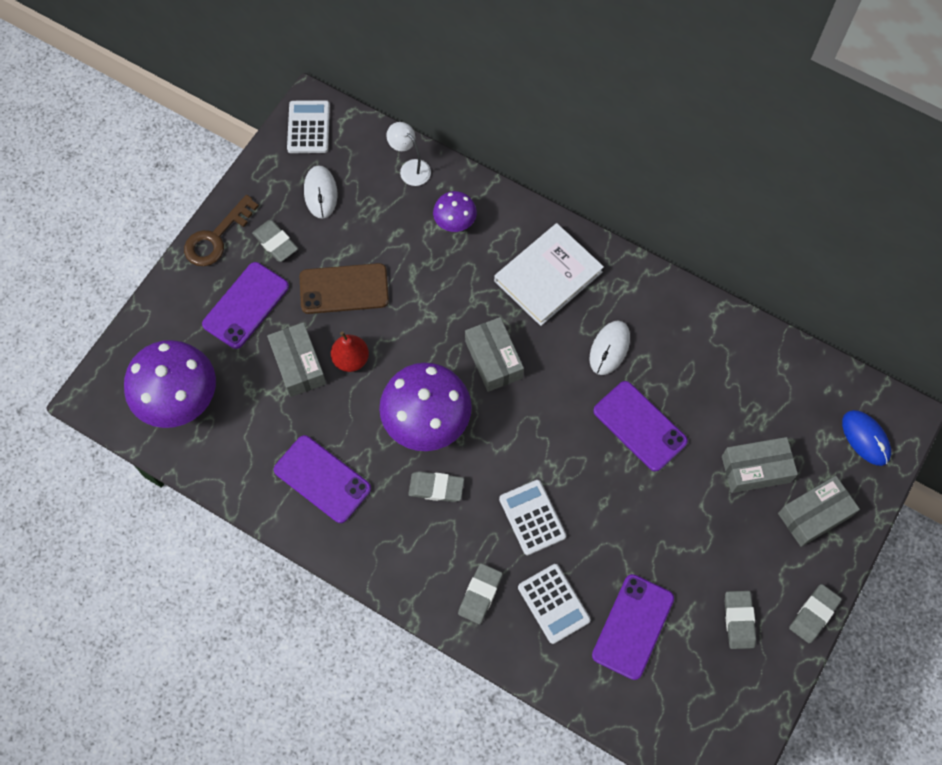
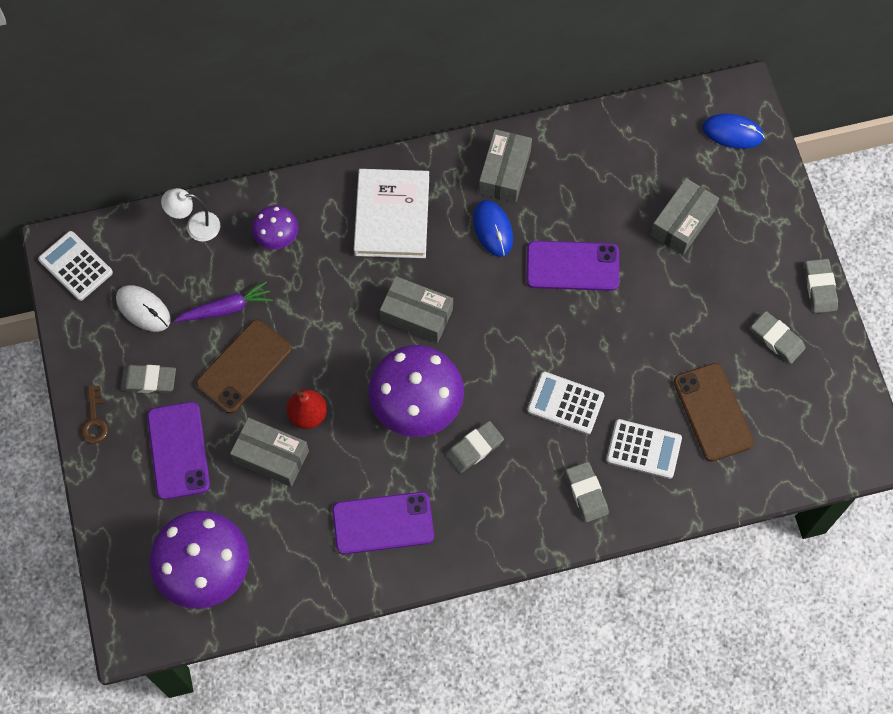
camera: 45 degrees left, 0 degrees up
brown key [184,195,259,266] -> brown key [81,386,108,444], size x0.60
white mouse [590,321,630,375] -> blue mouse [473,200,513,257]
purple phone [592,574,674,680] -> brown phone [674,363,754,462]
grey box [778,476,860,547] -> grey box moved to [479,129,532,203]
none -> purple carrot [174,281,273,322]

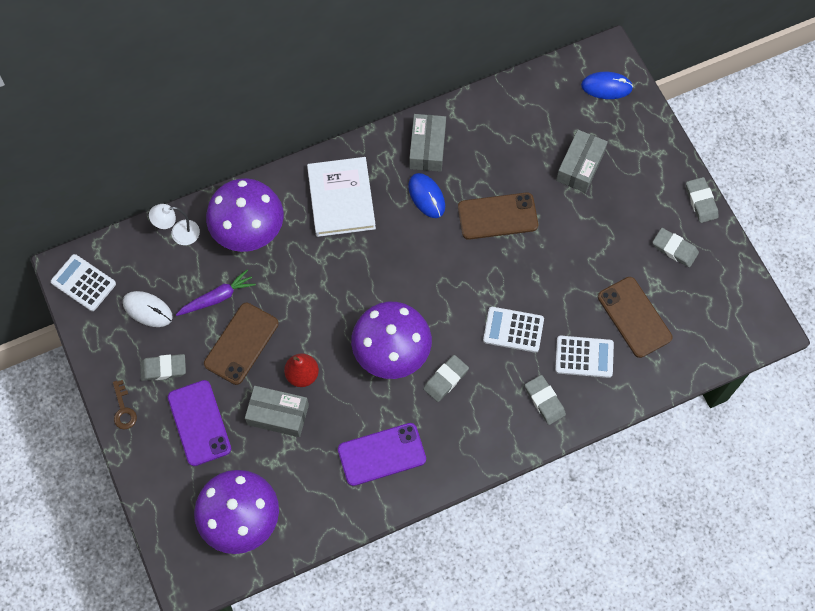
camera: 10 degrees left, 0 degrees up
purple mushroom [252,206,299,250] -> purple mushroom [206,178,284,252], size x1.94
grey box [380,276,453,343] -> none
purple phone [526,241,619,291] -> brown phone [458,193,538,240]

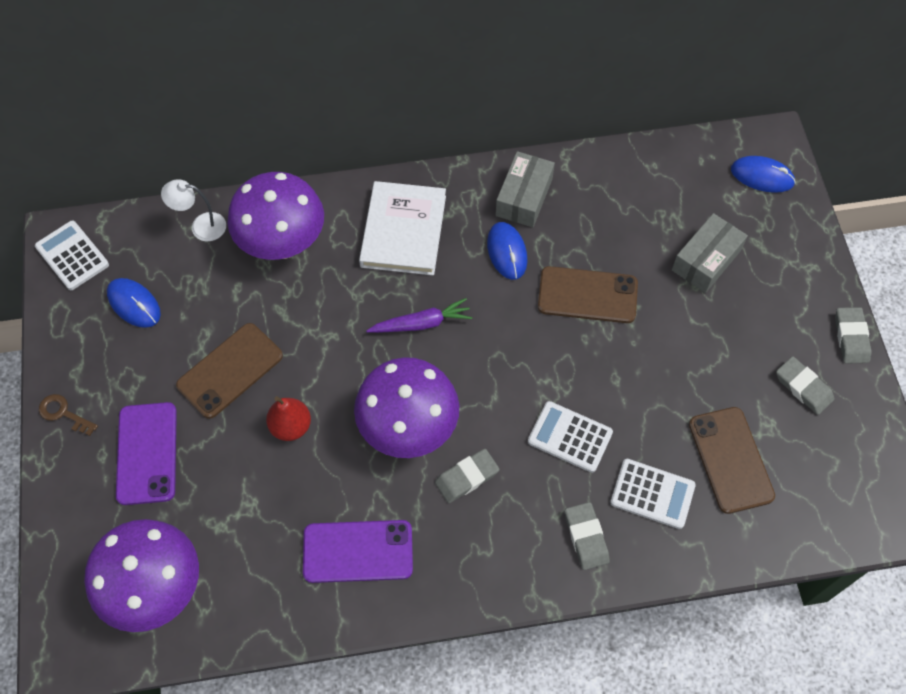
camera: 15 degrees right, 5 degrees down
brown key [113,380,137,430] -> brown key turned 120 degrees clockwise [39,394,98,436]
white mouse [123,291,173,327] -> blue mouse [107,278,161,328]
grey eraser [140,354,186,381] -> none
purple carrot [176,270,256,316] -> purple carrot moved to [366,298,472,333]
grey box [245,386,309,437] -> none

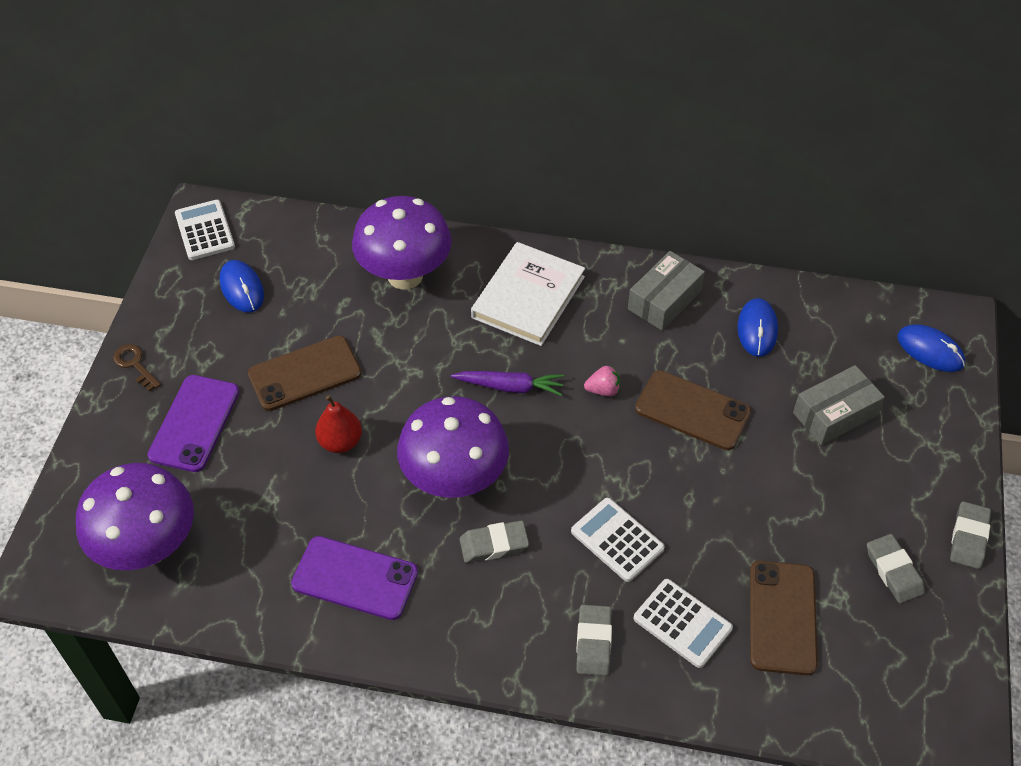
camera: 20 degrees right, 10 degrees down
white lamp [161,179,226,241] -> none
blue mouse [487,222,527,280] -> blue mouse moved to [737,298,778,357]
none -> pink strawberry [584,366,620,396]

